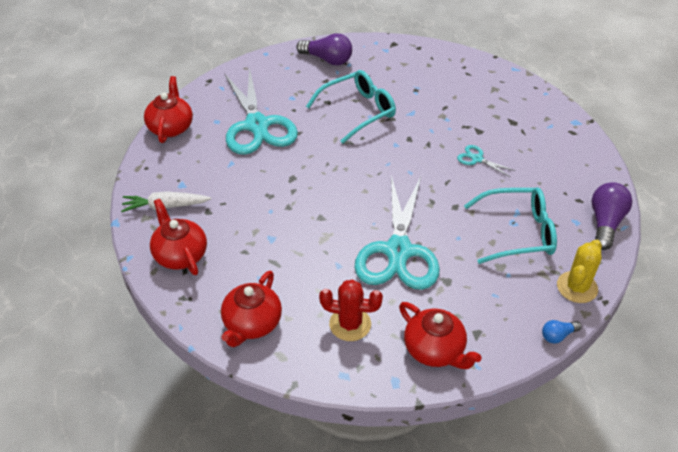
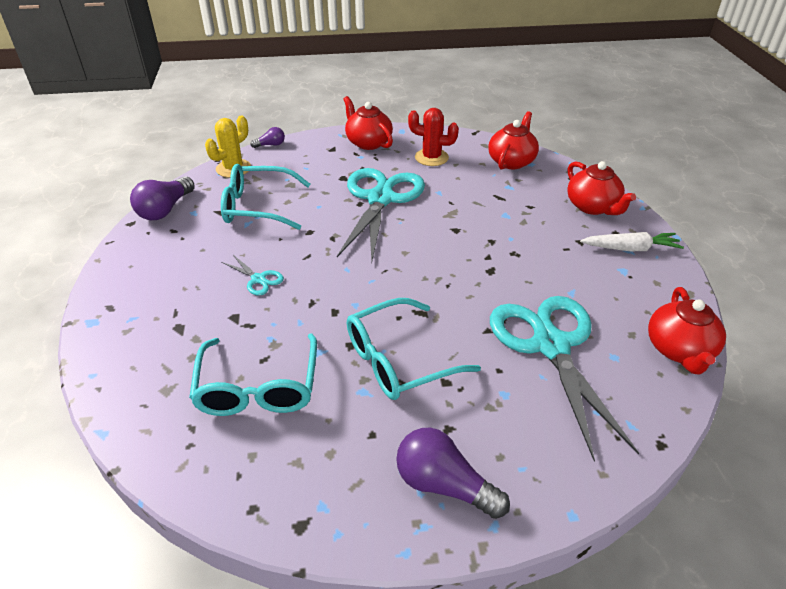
camera: 175 degrees left, 5 degrees down
blue light bulb [542,320,582,344] -> purple light bulb [251,127,285,148]
none -> turquoise glasses [189,333,317,416]

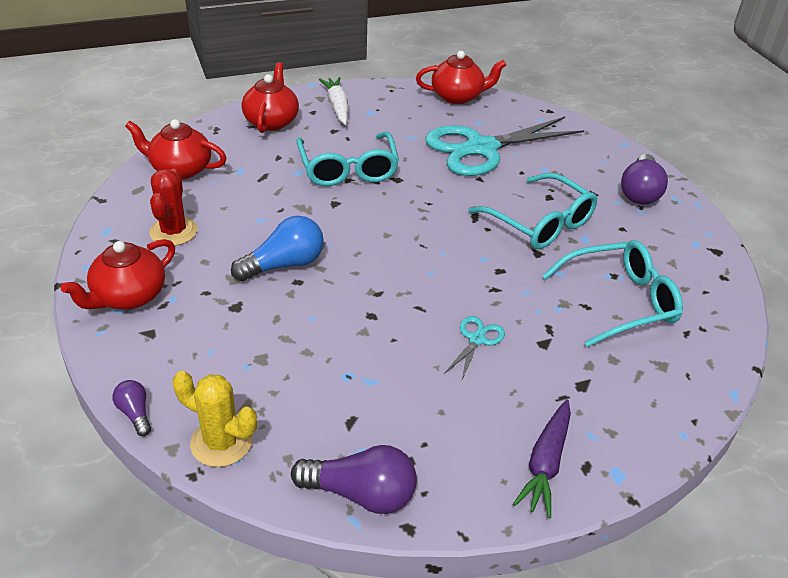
camera: 105 degrees left, 0 degrees up
turquoise glasses [221,164,310,230] -> turquoise glasses moved to [296,132,399,186]
turquoise scissors [337,168,425,262] -> blue light bulb [231,216,324,281]
red teapot [567,161,636,215] -> red teapot turned 45 degrees counterclockwise [242,62,299,133]
none -> purple carrot [513,399,571,518]

